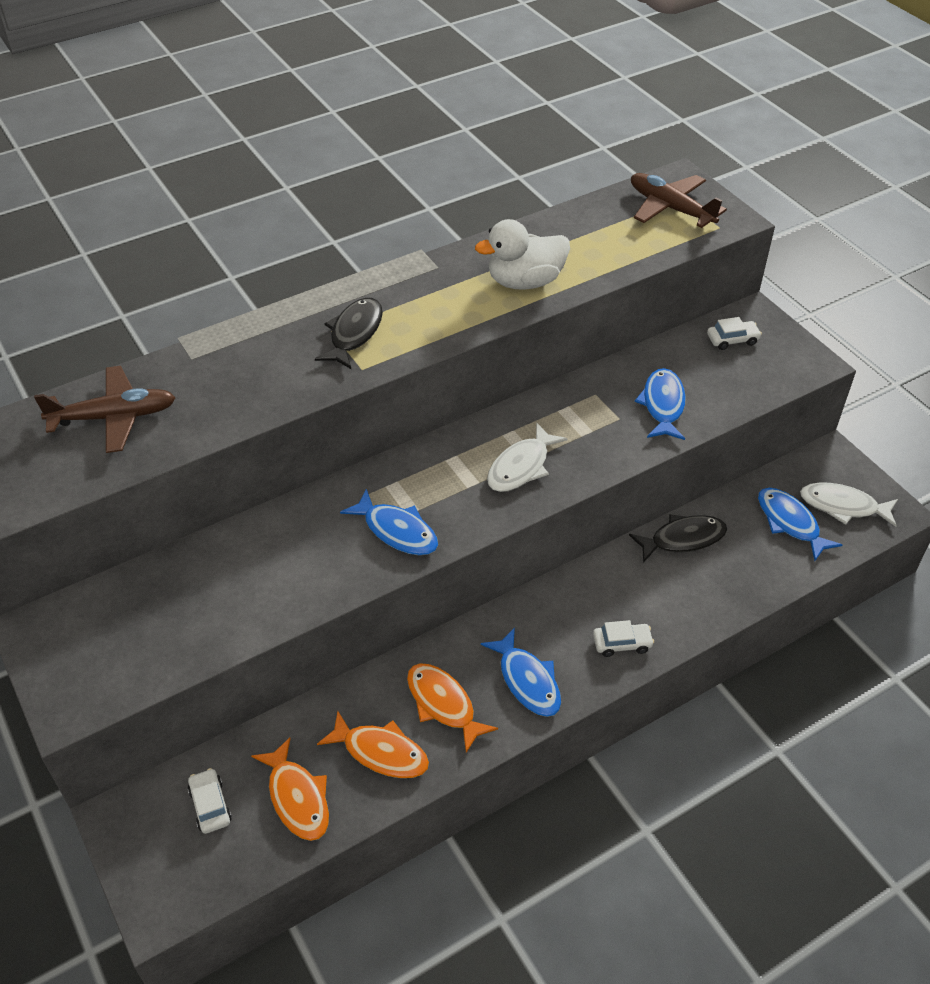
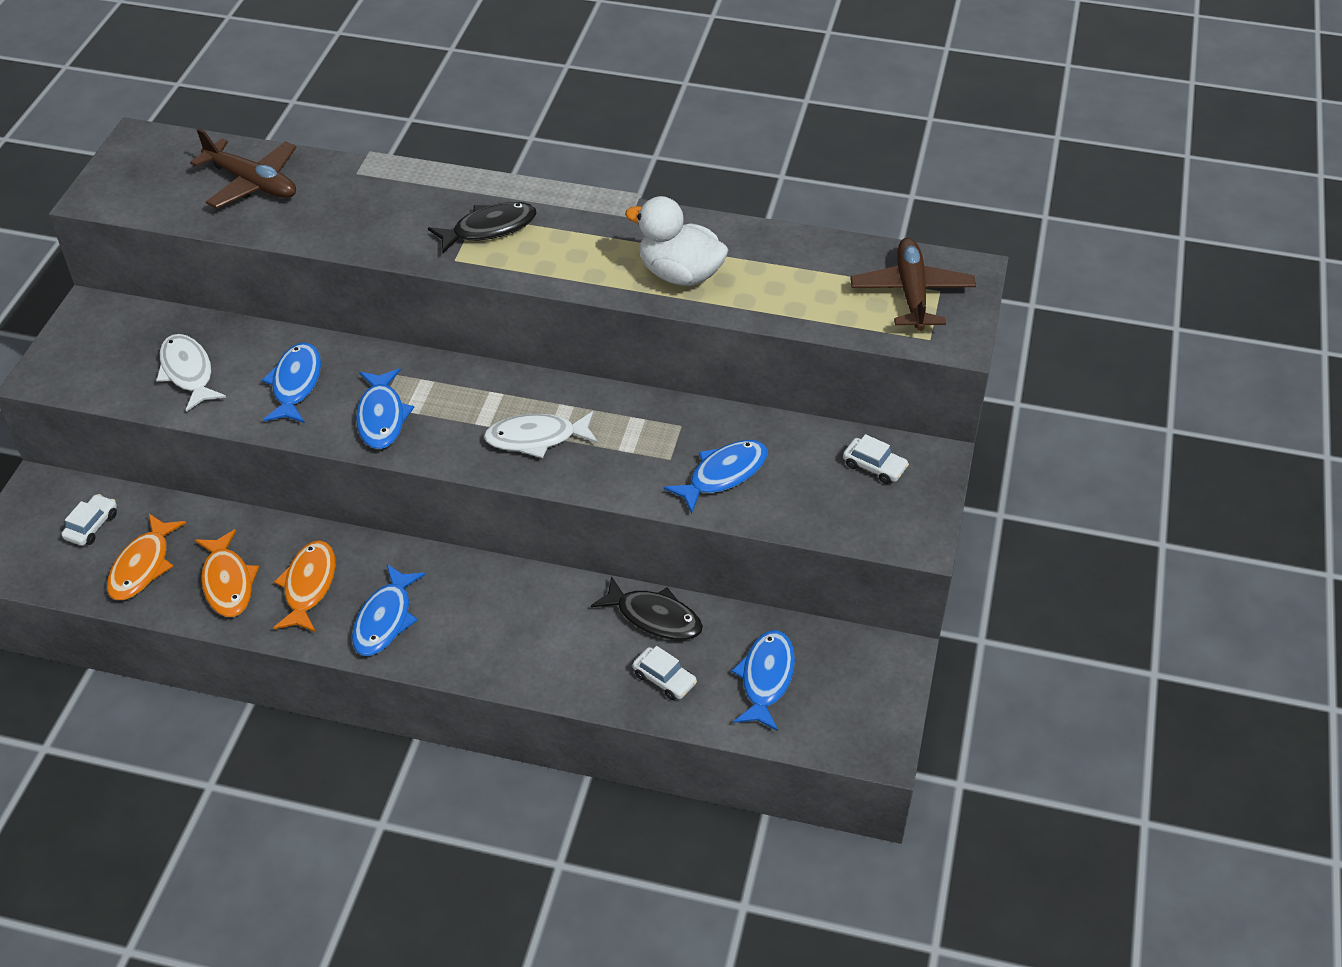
camera: 45 degrees right, 0 degrees up
white car [593,620,654,657] -> white car moved to [633,646,697,700]
white fish [800,483,898,527] -> white fish moved to [156,334,226,412]
none -> blue fish [262,342,321,423]

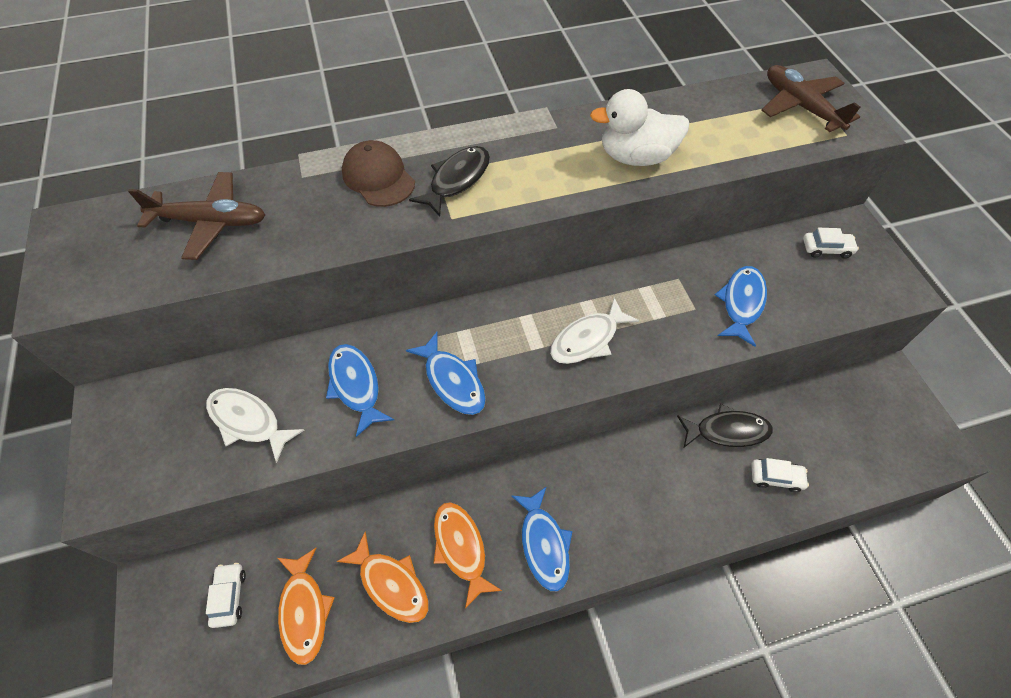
camera: 30 degrees left, 10 degrees up
blue fish [732,630,795,731] -> none
none -> brown cap [342,140,415,207]

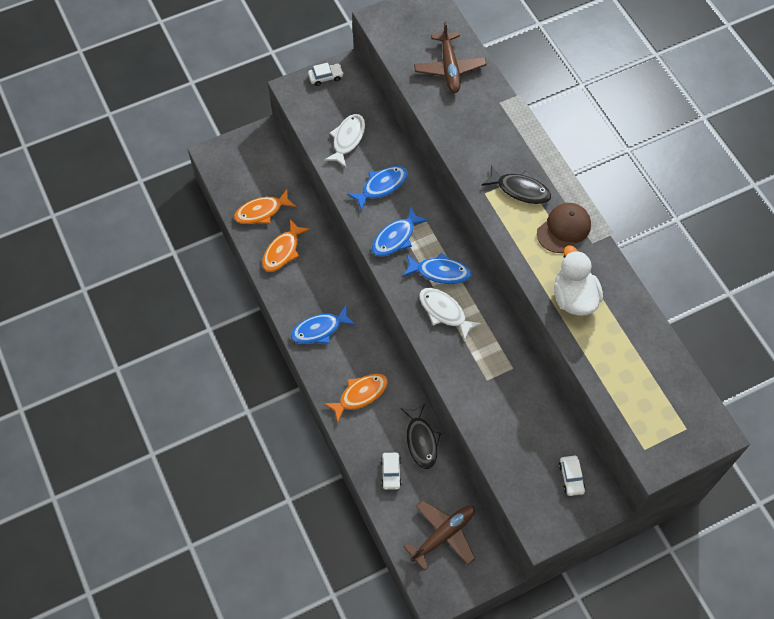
camera: 80 degrees right, 5 degrees up
white car [206,563,246,628] -> white car moved to [308,63,344,86]
brown cap [342,140,415,207] -> brown cap moved to [537,203,591,253]
orange fish [434,502,502,609] -> orange fish moved to [324,374,388,422]
blue fish [715,266,767,346] -> blue fish moved to [403,253,471,284]
brown plane [762,65,860,132] -> brown plane moved to [403,500,475,571]

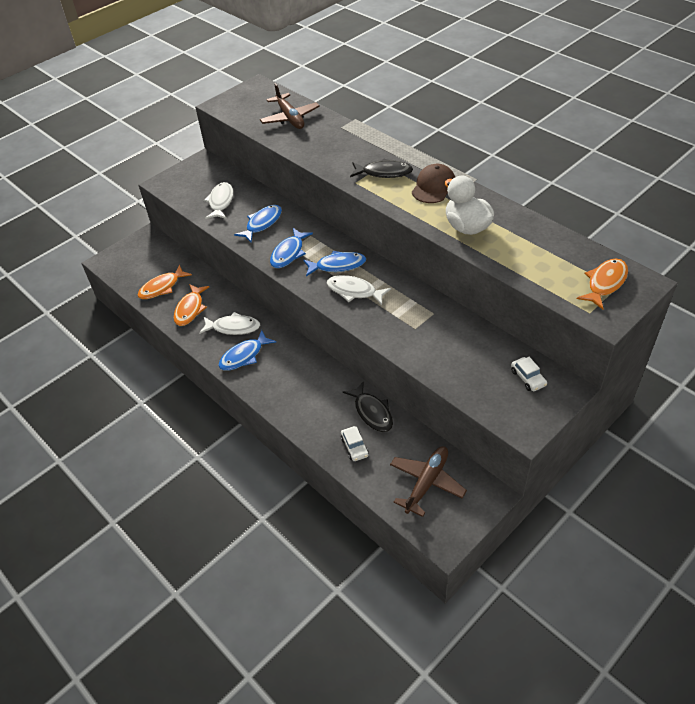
camera: 15 degrees left, 15 degrees down
white car [308,63,344,86] -> none
orange fish [324,374,388,422] -> orange fish moved to [576,259,628,309]
none -> white fish [199,312,260,335]

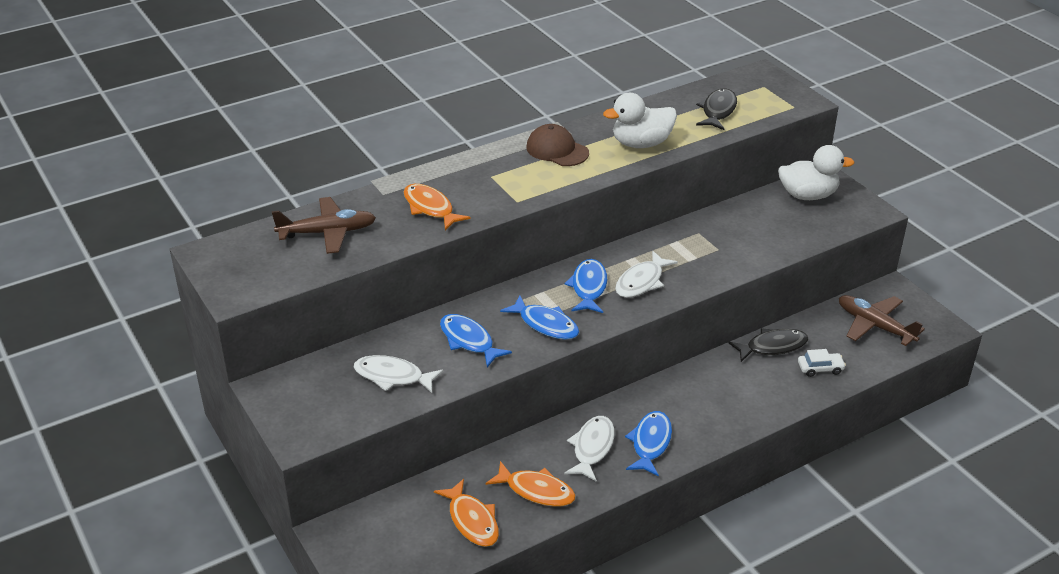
camera: 80 degrees left, 10 degrees down
blue fish [218,330,276,371] -> blue fish turned 135 degrees counterclockwise [625,411,672,477]
black fish [350,158,413,178] -> black fish moved to [696,89,737,130]
white car [511,357,547,391] -> white duck [778,145,854,200]
orange fish [576,259,628,309] -> orange fish moved to [404,184,471,230]

